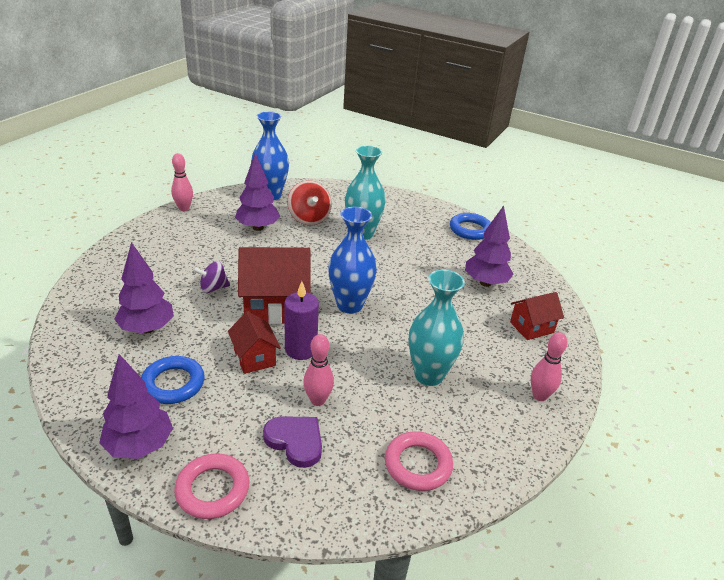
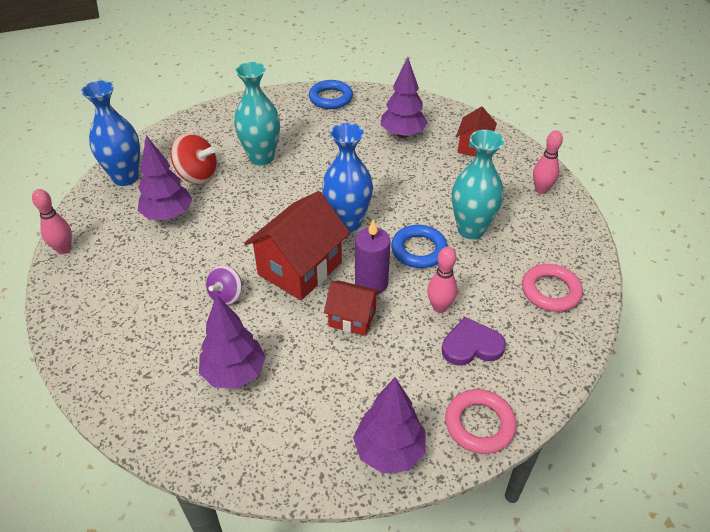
camera: 45 degrees left, 10 degrees up
blue ring [141,356,205,404] -> blue ring moved to [391,225,448,268]

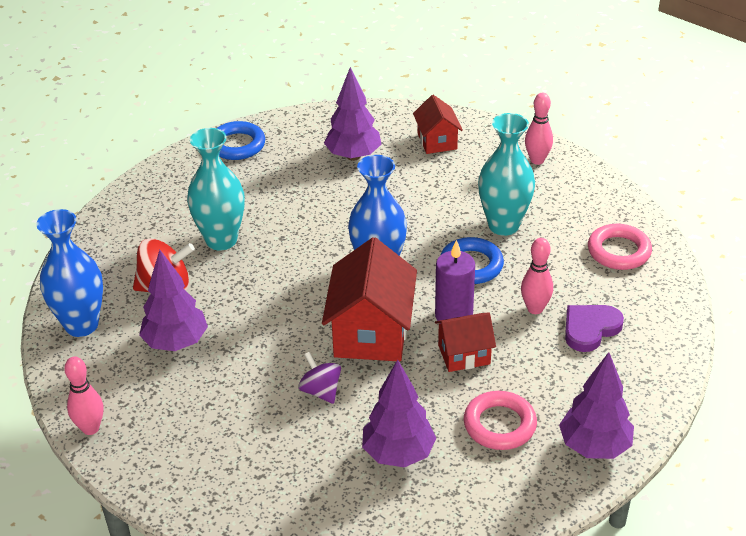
camera: 30 degrees left, 5 degrees down
purple spinning top [206,265,242,305] -> purple spinning top turned 150 degrees clockwise [298,352,341,404]
pink ring [445,389,516,454] -> pink ring moved to [464,391,537,450]

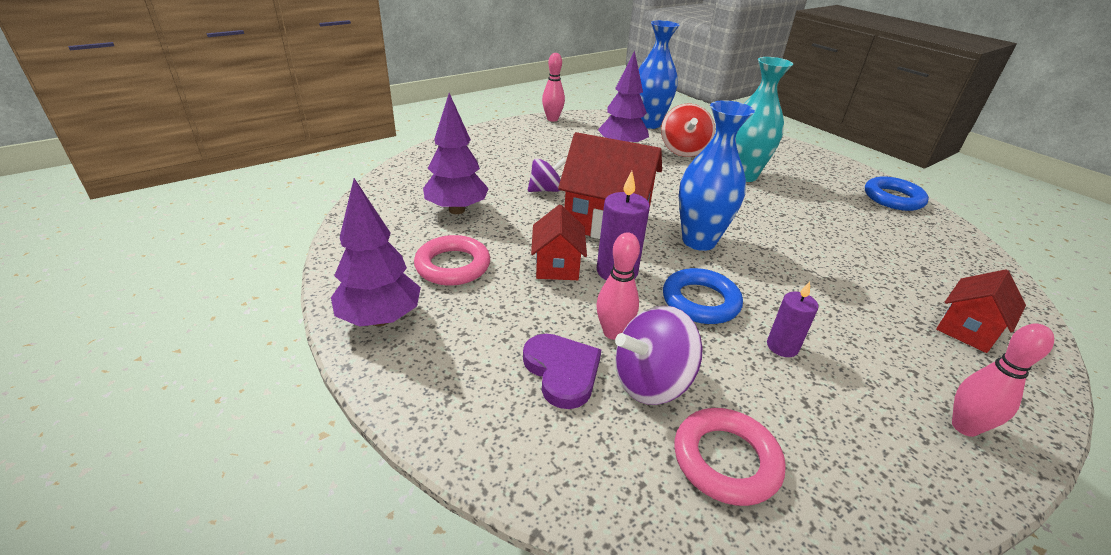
camera: 100 degrees right, 5 degrees down
purple tree [324,67,381,161] -> none
red house [413,95,463,154] -> red house turned 45 degrees counterclockwise [936,270,1026,353]
turquoise vase [478,113,535,236] -> purple candle [767,281,818,357]
none -> purple spinning top [615,306,703,405]

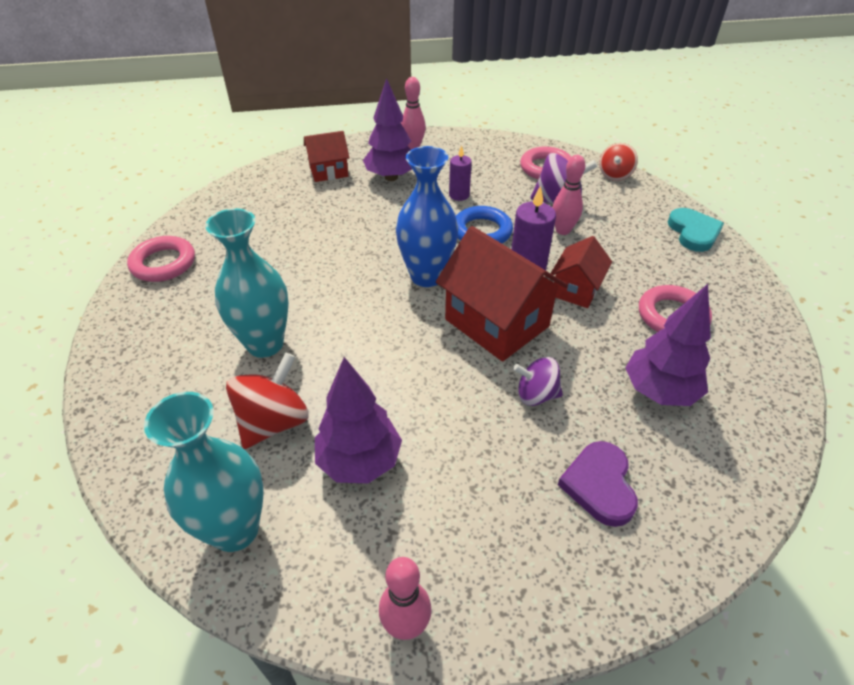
camera: 150 degrees left, 10 degrees up
purple tree [331,178,421,327] -> purple tree moved to [363,78,412,181]
purple heart [523,334,601,409] -> purple heart moved to [558,441,638,527]
blue vase [639,20,679,129] -> turquoise vase [144,392,264,552]
blue ring [865,176,929,211] -> pink ring [127,236,195,282]
none -> red spinning top [599,143,638,181]
none -> turquoise heart [668,208,724,252]

